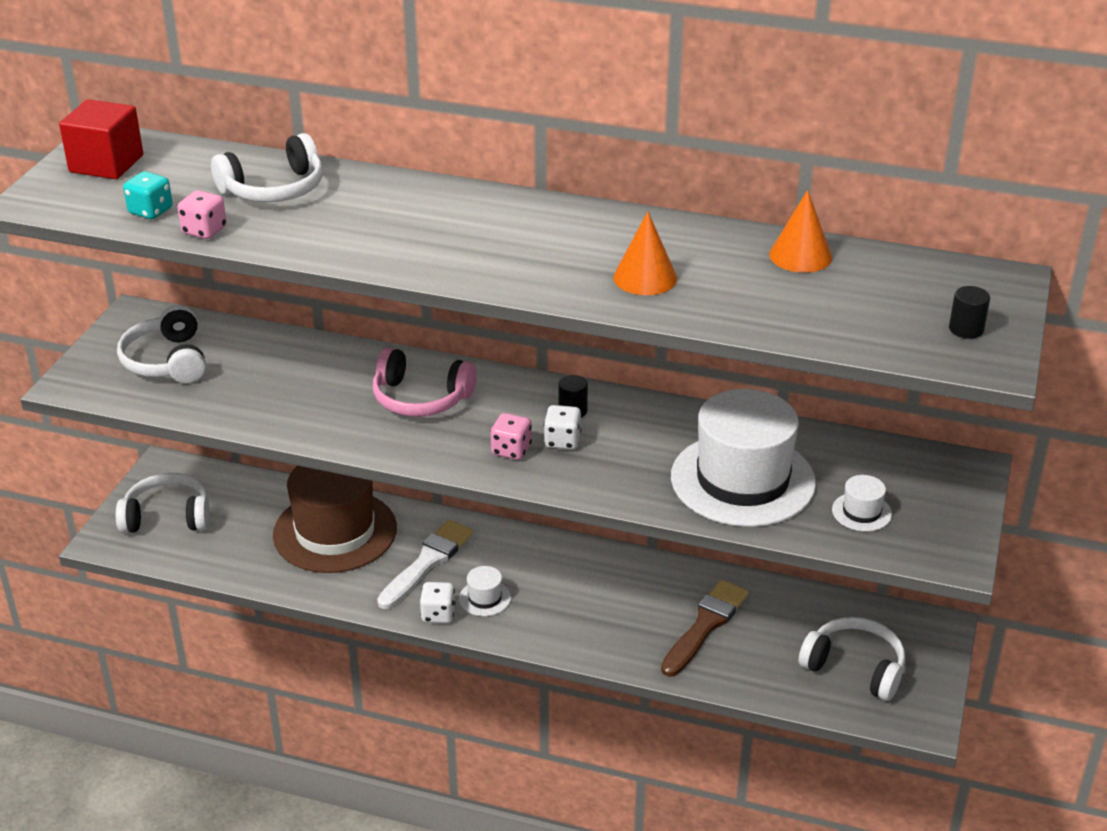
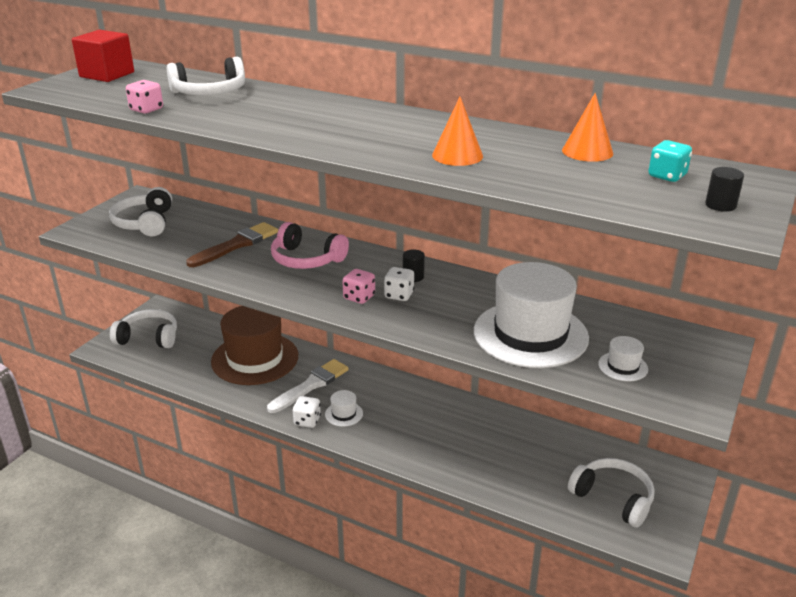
camera: 10 degrees right, 5 degrees down
turquoise dice [123,171,173,219] -> turquoise dice moved to [648,140,692,182]
brown brush [661,580,748,677] -> brown brush moved to [186,222,278,267]

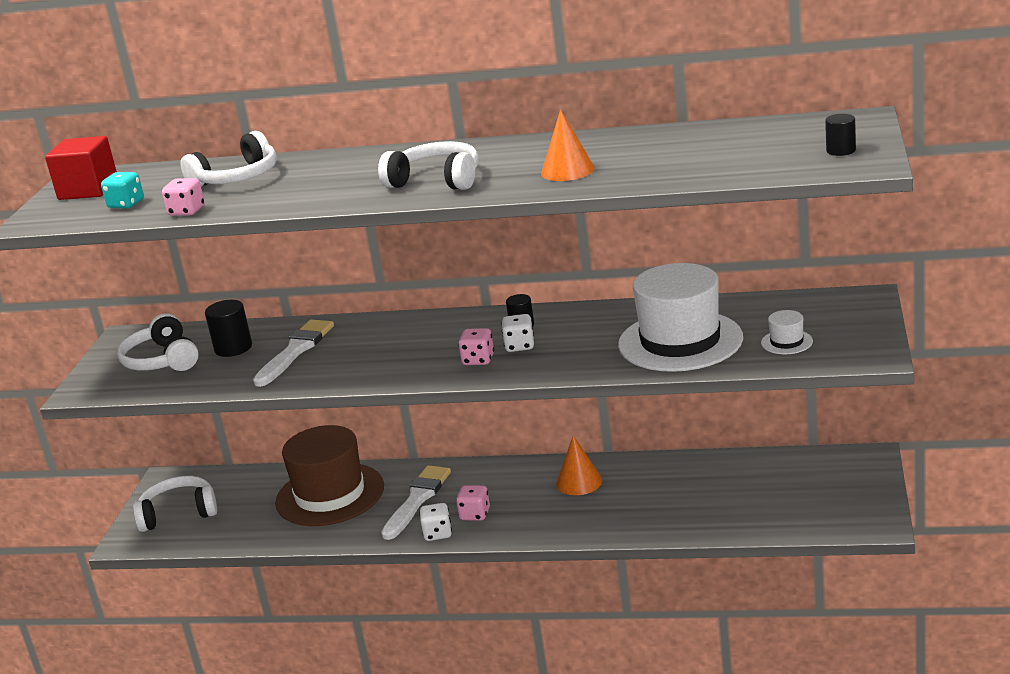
camera: 15 degrees left, 5 degrees down
brown brush [186,222,278,267] -> white brush [253,319,334,387]
pink headphones [271,222,349,269] -> none
white hat [325,390,363,427] -> pink dice [456,485,490,521]
orange cone [562,93,613,162] -> orange cone moved to [556,435,602,495]
white headphones [568,458,655,527] -> white headphones moved to [378,141,478,190]
turquoise dice [648,140,692,182] -> turquoise dice moved to [101,172,144,209]
none -> black cylinder [205,300,252,357]

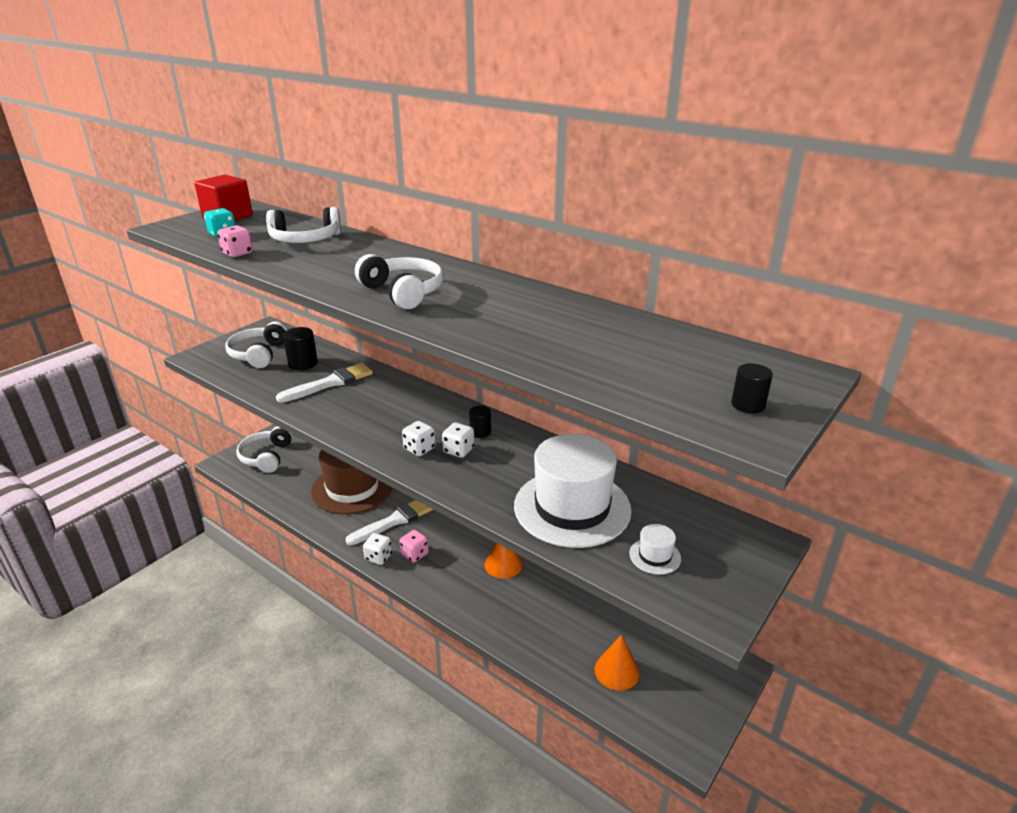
camera: 25 degrees right, 5 degrees up
white headphones [133,476,217,532] -> white headphones turned 105 degrees counterclockwise [236,426,293,473]
pink dice [458,328,494,365] -> white dice [402,421,436,456]
orange cone [541,109,595,181] -> orange cone moved to [594,635,640,690]

